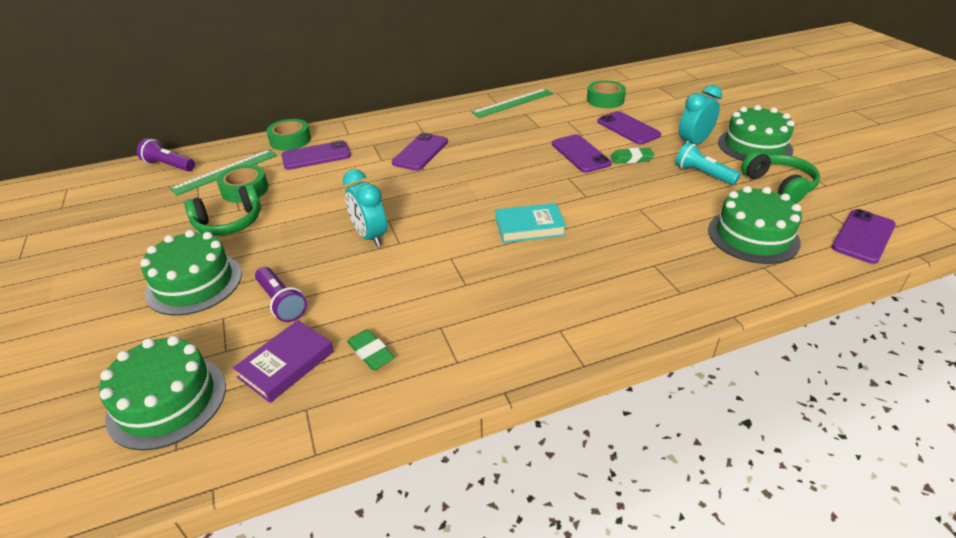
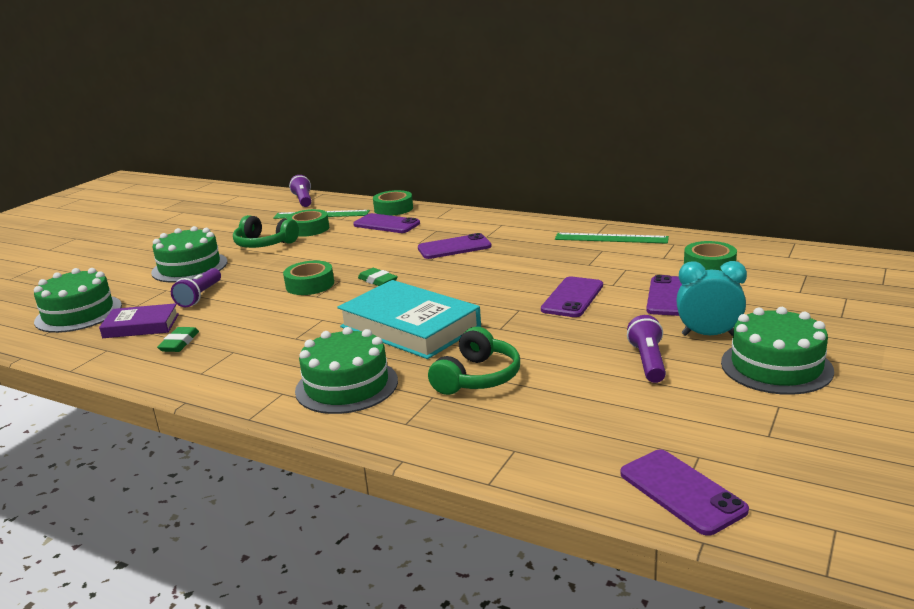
camera: 50 degrees right, 15 degrees down
turquoise clock [343,169,387,247] -> green tape [283,261,334,295]
turquoise book [495,203,566,243] -> turquoise book [337,280,481,359], size x1.77
green eraser [610,148,654,164] -> green eraser moved to [358,268,398,286]
turquoise flashlight [675,142,741,185] -> purple flashlight [627,315,666,383]
green cake [708,186,802,264] -> green cake moved to [295,327,398,414]
green headphones [741,151,820,203] -> green headphones moved to [428,327,520,395]
purple phone [831,209,896,264] -> purple phone turned 60 degrees clockwise [621,450,749,536]

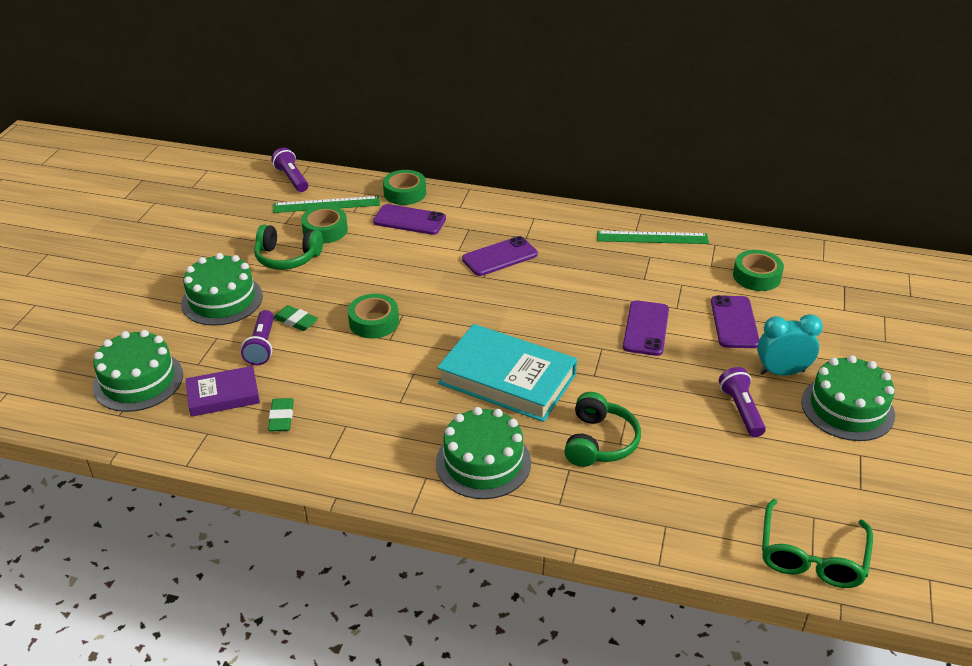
camera: 15 degrees left, 15 degrees up
green eraser [358,268,398,286] -> green eraser moved to [274,305,318,331]
purple phone [621,450,749,536] -> green glasses [762,499,873,588]

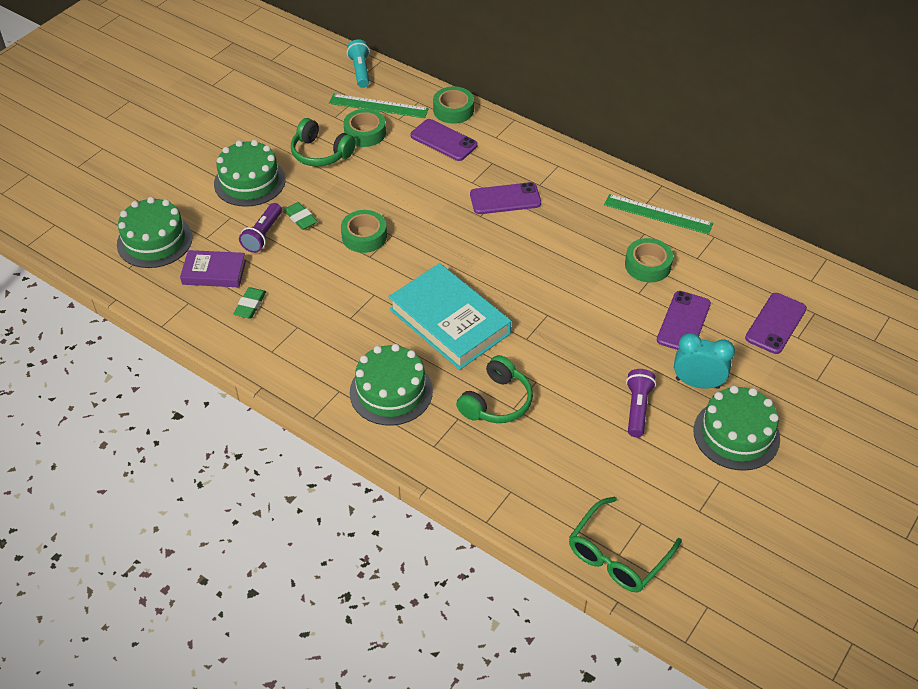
camera: 20 degrees right, 10 degrees up
purple flashlight [271,148,308,192] -> turquoise flashlight [347,39,370,88]
purple phone [623,300,669,356] -> purple phone moved to [745,293,807,354]
green tape [733,250,784,291] -> green tape moved to [625,238,673,282]

